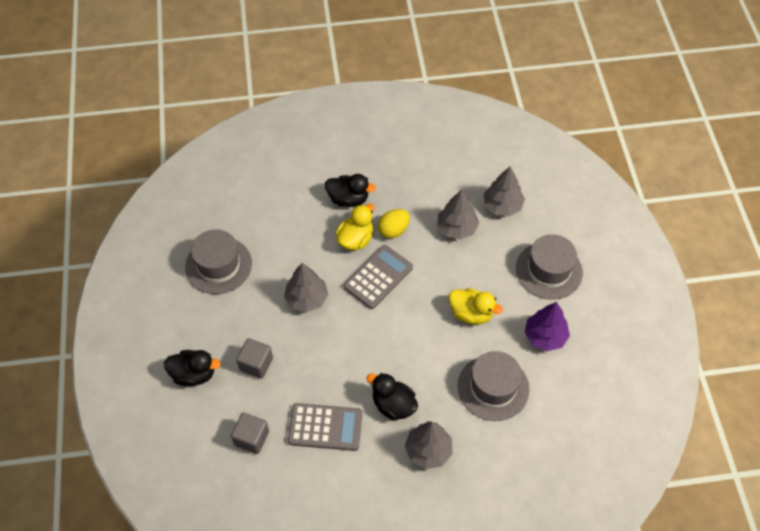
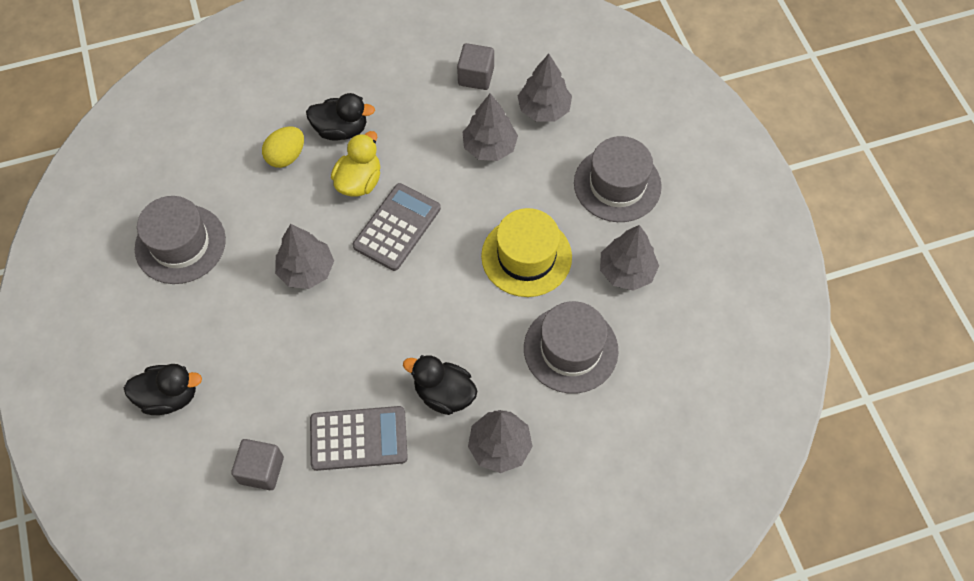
camera: 10 degrees left, 5 degrees up
grey cube [236,338,273,379] -> grey cube moved to [457,43,494,90]
yellow egg [378,209,410,239] -> yellow egg moved to [262,127,304,168]
yellow duck [449,288,503,324] -> yellow hat [481,208,572,297]
purple tree [525,302,570,351] -> grey tree [600,225,659,291]

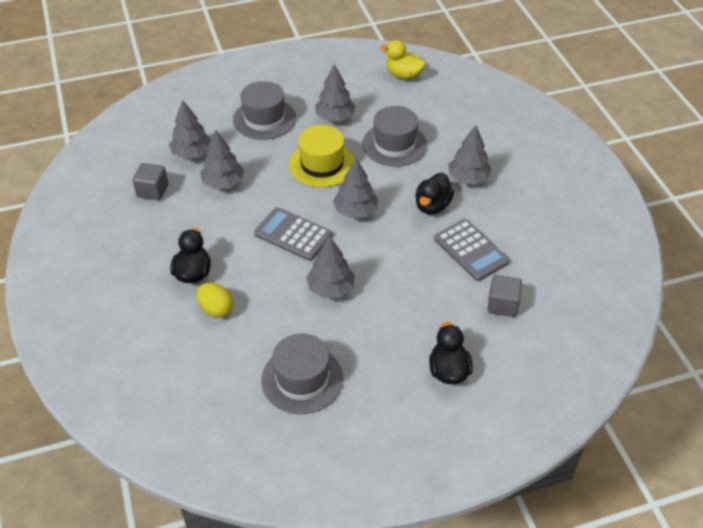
camera: 90 degrees left, 15 degrees down
grey calculator [310,406,408,471] -> grey calculator turned 150 degrees clockwise [434,219,510,281]
yellow duck [331,131,380,197] -> yellow duck moved to [380,40,426,80]
none -> grey tree [333,158,378,218]

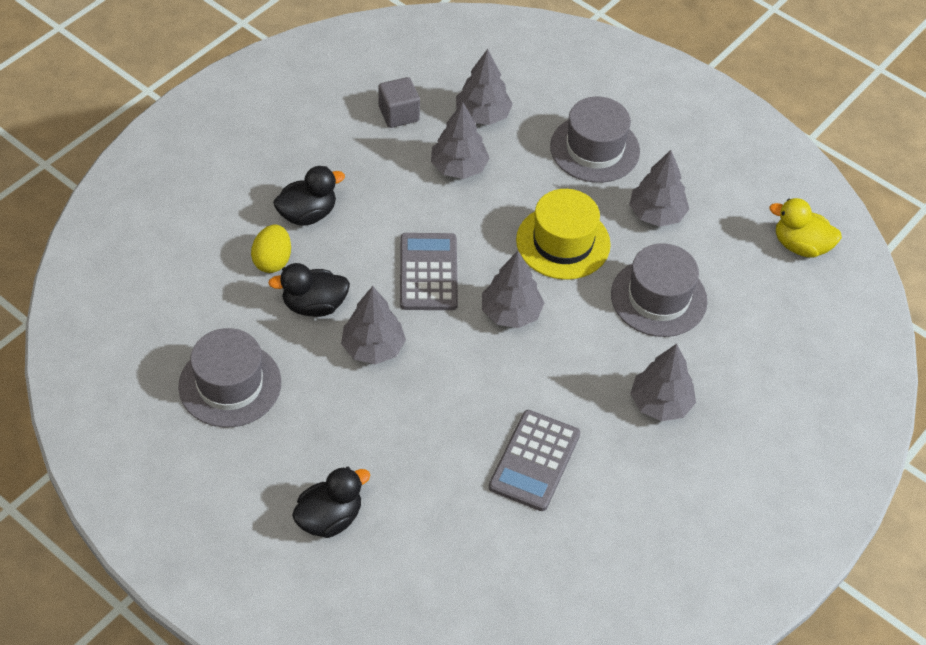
camera: 55 degrees right, 5 degrees up
yellow duck [380,40,426,80] -> yellow duck turned 60 degrees counterclockwise [769,198,842,258]
black duck [415,173,454,215] -> black duck moved to [268,263,350,317]
grey cube [487,275,522,317] -> none

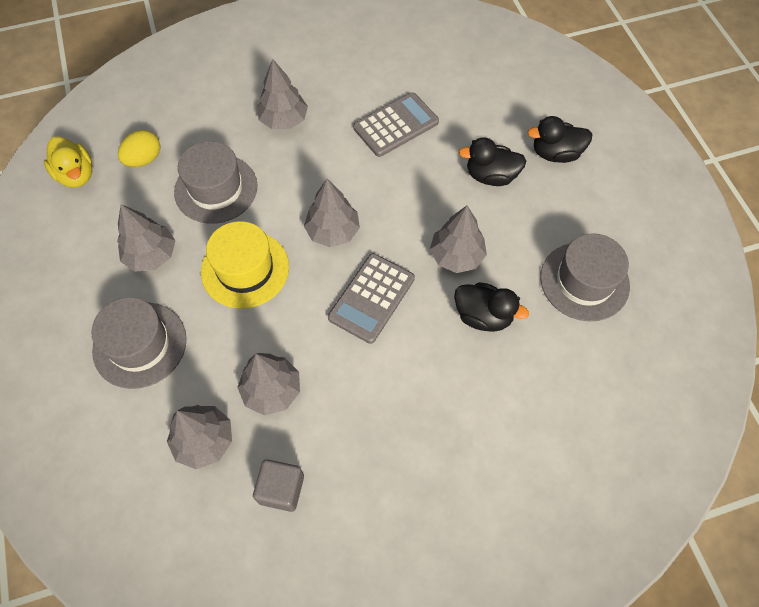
camera: 145 degrees left, 10 degrees up
yellow egg [251,224,291,273] -> yellow egg moved to [118,130,160,167]
black duck [273,166,345,225] -> black duck moved to [459,137,526,186]

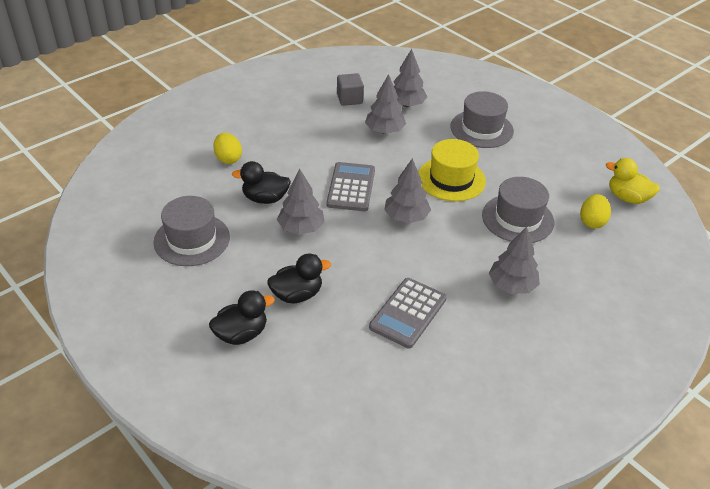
camera: 155 degrees right, 20 degrees down
grey tree [117,204,176,272] -> none
none -> yellow egg [213,133,242,164]

